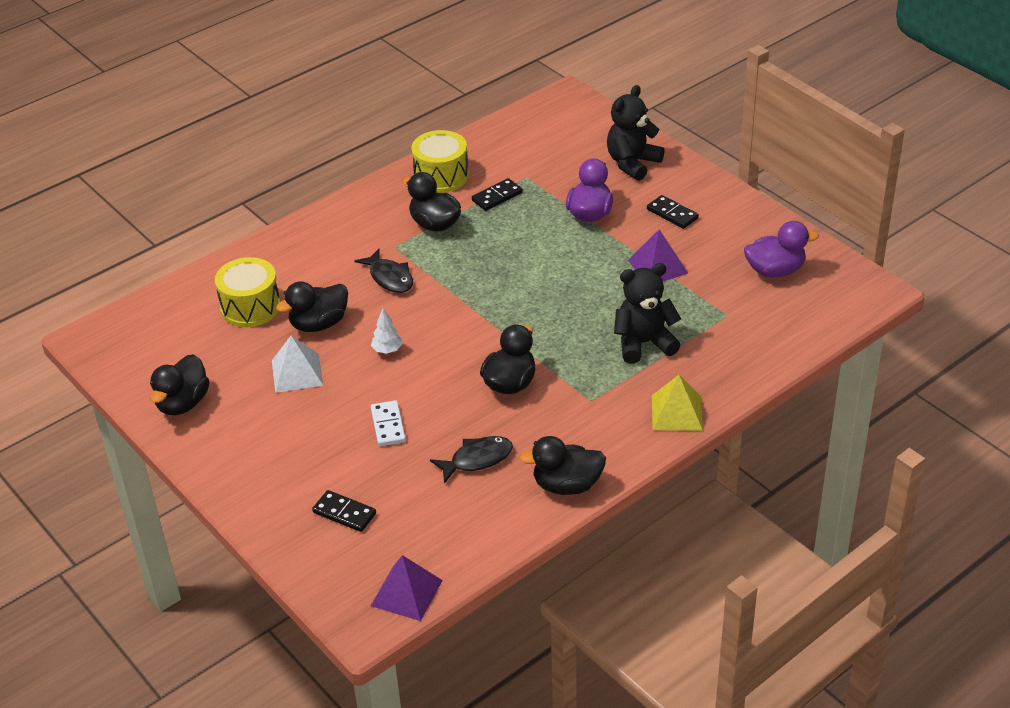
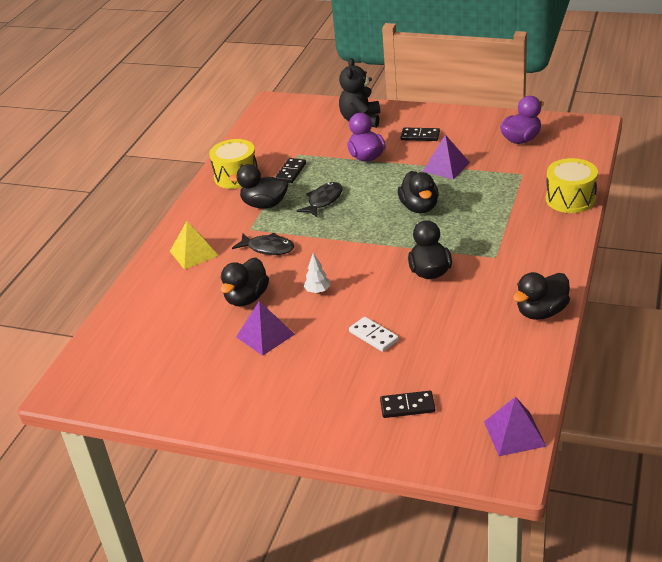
camera: 30 degrees left, 5 degrees down
black duck [150,354,209,415] -> black duck moved to [398,171,439,213]
yellow drum [215,257,280,327] -> yellow drum moved to [546,158,598,213]
white pyramid [272,336,323,393] -> purple pyramid [236,301,295,356]
black fish [430,436,513,484] -> black fish moved to [297,182,342,218]
black teddy bear [614,263,681,364] -> none
yellow pyramid [652,375,703,431] -> yellow pyramid moved to [170,221,219,270]

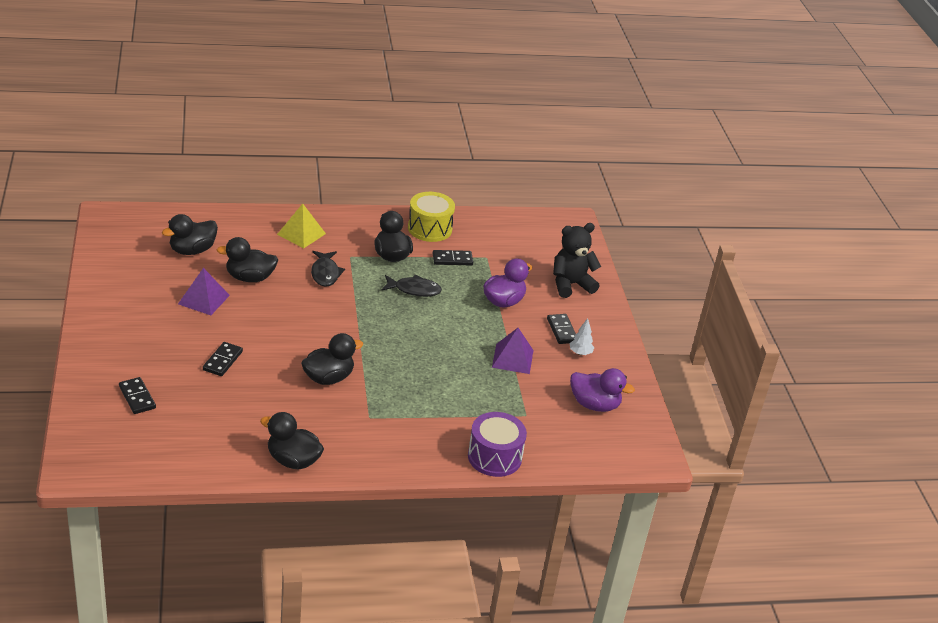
camera: 55 degrees right, 0 degrees up
white tree [304,253,331,294] -> white tree moved to [570,318,594,355]
white domino [349,317,399,352] -> black domino [203,342,243,376]
black duck [398,171,439,213] -> black duck moved to [162,214,218,255]
purple pyramid [484,397,546,456] -> none
yellow drum [546,158,598,213] -> purple drum [468,412,527,477]

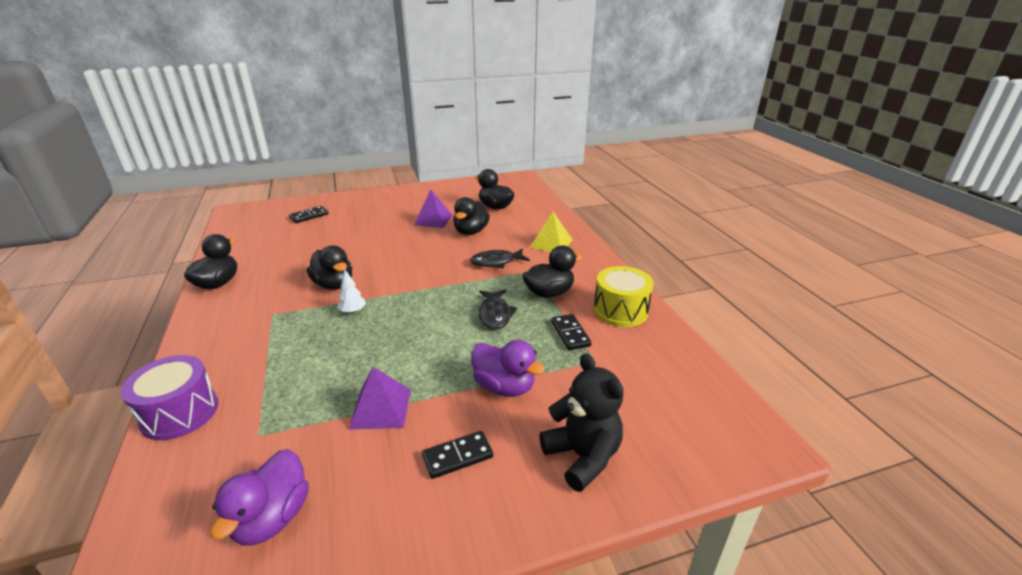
camera: 85 degrees right, 5 degrees down
black domino [203,342,243,376] -> none
black duck [216,237,278,282] -> black duck turned 150 degrees counterclockwise [453,197,490,235]
white tree [570,318,594,355] -> white tree moved to [338,270,366,314]

